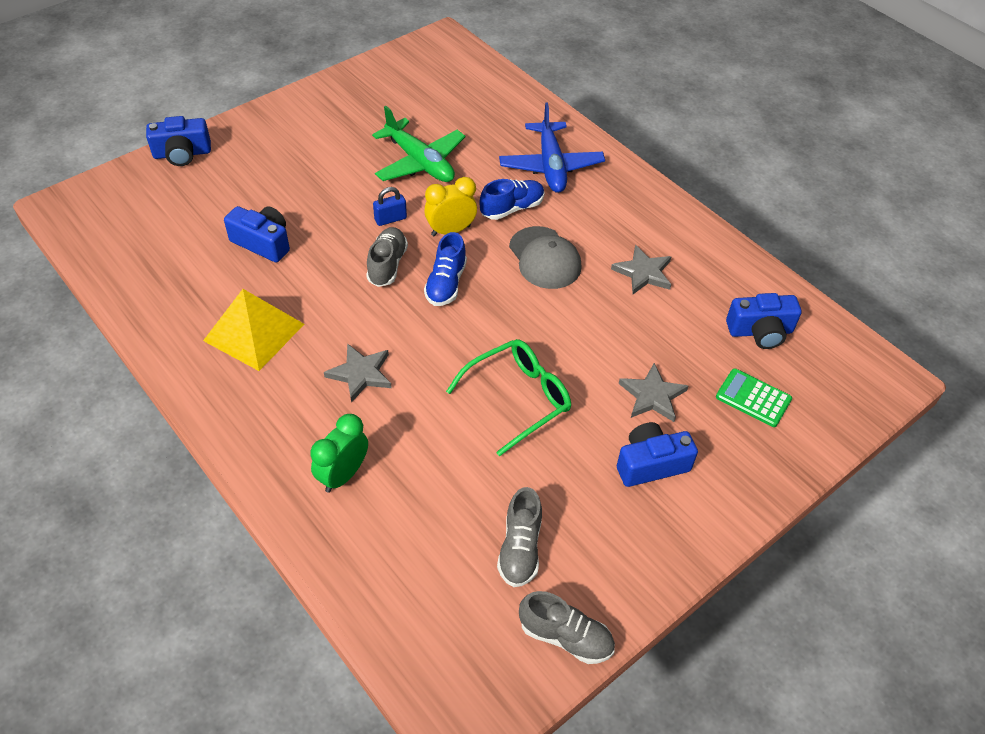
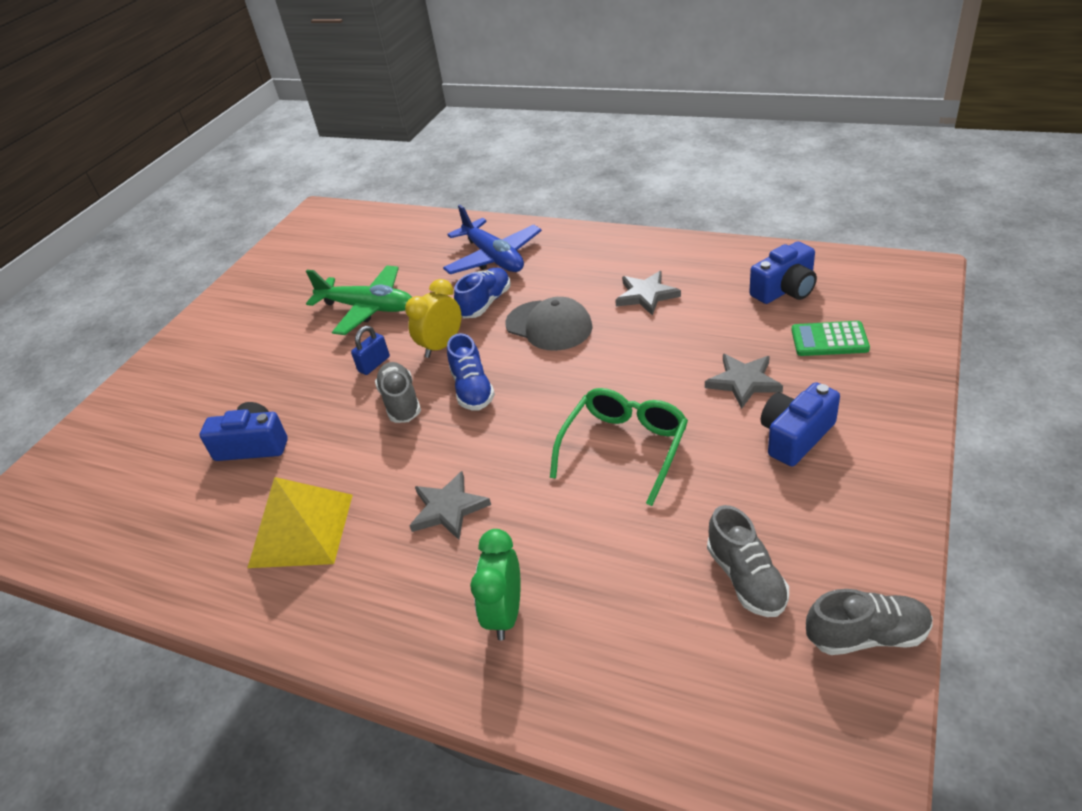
camera: 20 degrees left, 10 degrees down
blue camera [146,116,211,166] -> none

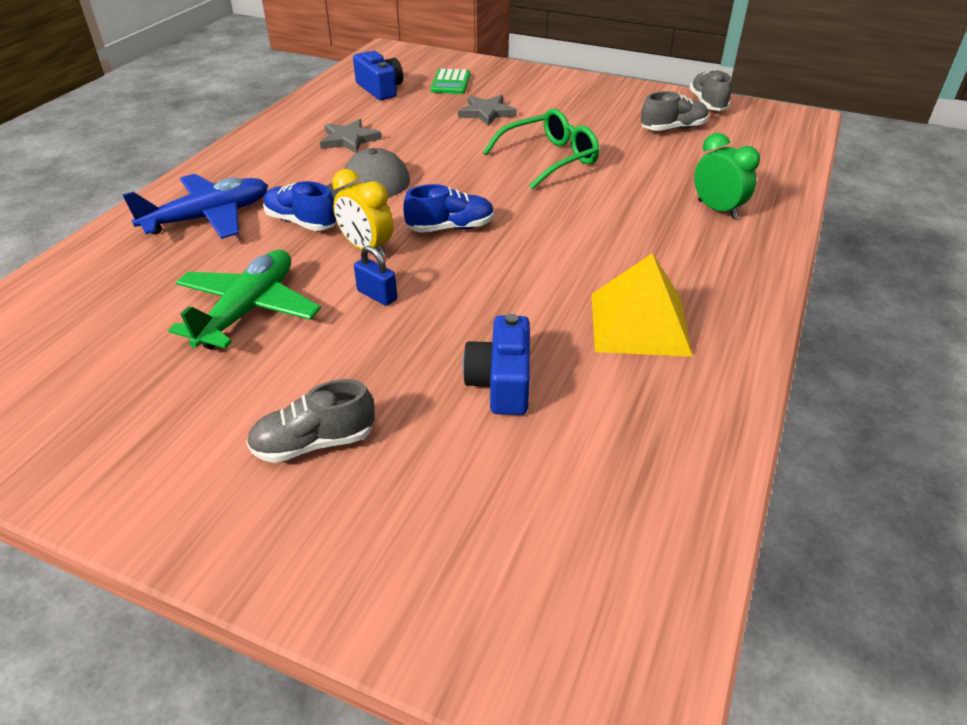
camera: 95 degrees left, 0 degrees up
grey shoe [375,362,421,423] -> grey shoe moved to [246,379,375,463]
grey star [409,471,491,540] -> none
green clock [470,529,521,641] -> green clock turned 135 degrees counterclockwise [694,133,760,219]
green glasses [550,388,688,506] -> green glasses turned 120 degrees clockwise [483,109,599,190]
blue camera [761,382,840,467] -> none

